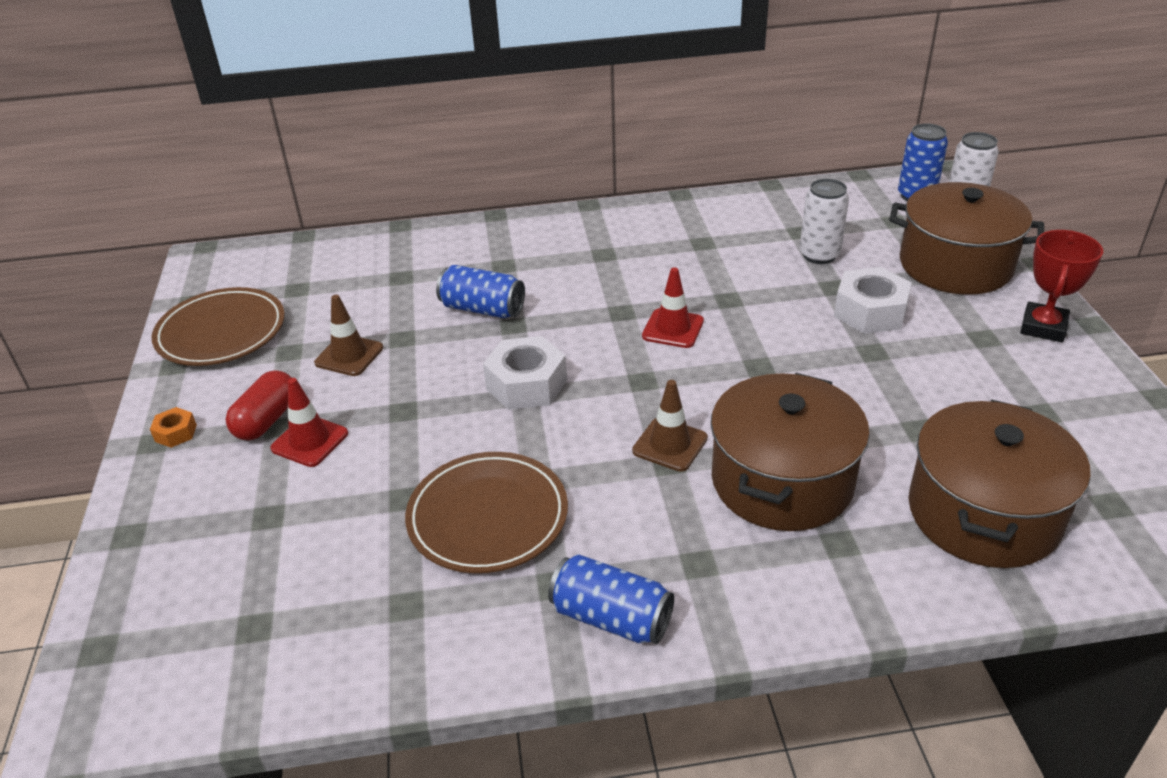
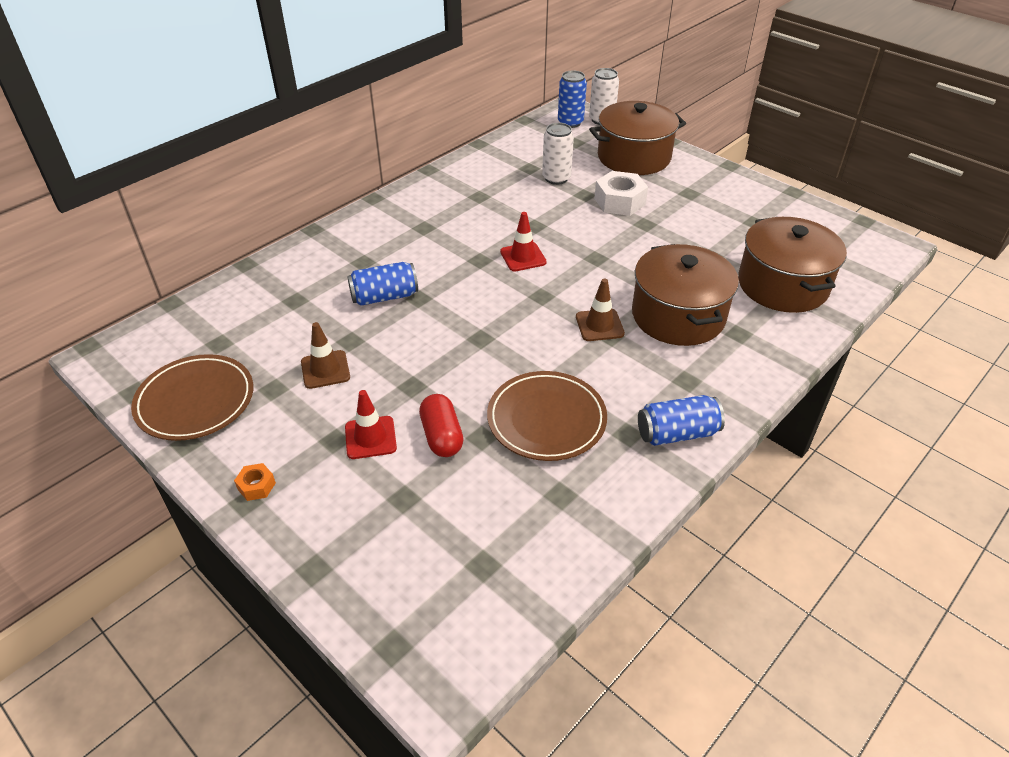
camera: 40 degrees left, 5 degrees up
red capsule [225,370,292,441] -> red capsule moved to [419,394,464,457]
white nut [483,336,567,410] -> none
red trophy [1020,230,1103,342] -> none

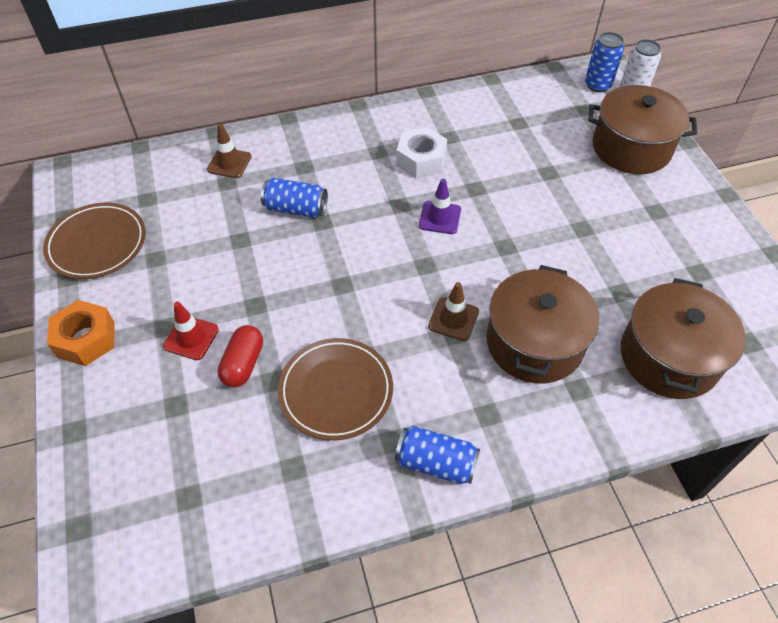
camera: 30 degrees right, 10 degrees up
orange nut [234,463,276,501] -> orange nut [47,300,114,366], size x2.00
brown traffic cone [301,322,350,389] -> brown traffic cone moved to [207,123,252,178]
red traffic cone [500,212,547,272] -> purple traffic cone [419,179,461,234]
white can [542,123,574,185] -> none
white nut [594,171,648,216] -> white nut moved to [396,127,447,178]

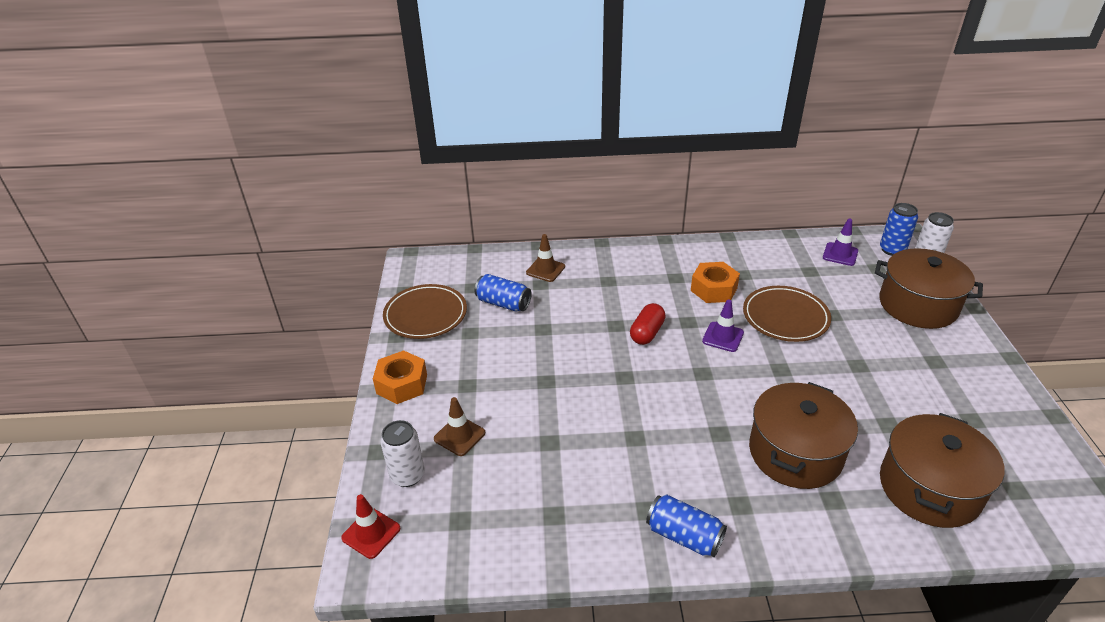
camera: 15 degrees right, 15 degrees down
red traffic cone [163,302,219,360] -> red traffic cone moved to [341,494,400,559]
red capsule [218,325,263,388] -> red capsule moved to [630,303,666,345]
blue can [261,178,328,218] -> blue can moved to [475,274,532,312]
brown plate [278,338,393,440] -> brown plate moved to [743,286,831,342]
white nut [396,127,447,178] -> orange nut [691,262,740,303]
brown traffic cone [428,282,479,341] -> brown traffic cone moved to [434,397,485,456]
none -> white can [380,420,425,487]
none -> purple traffic cone [823,219,858,266]

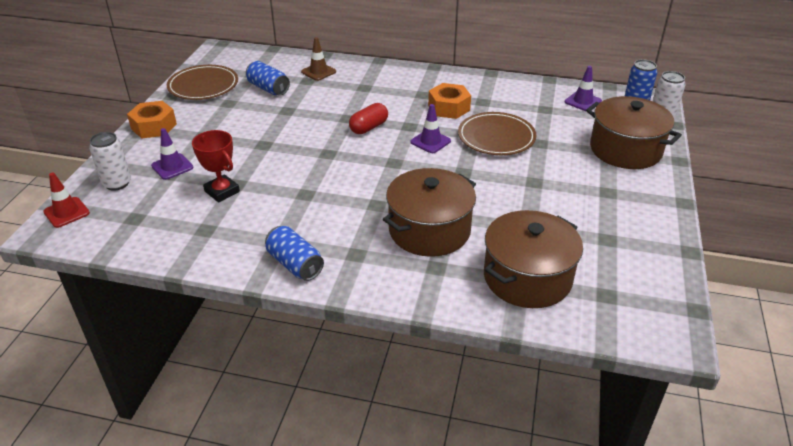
camera: 15 degrees right, 0 degrees up
brown traffic cone [434,397,485,456] -> purple traffic cone [151,128,193,180]
none -> red trophy [192,130,240,202]

